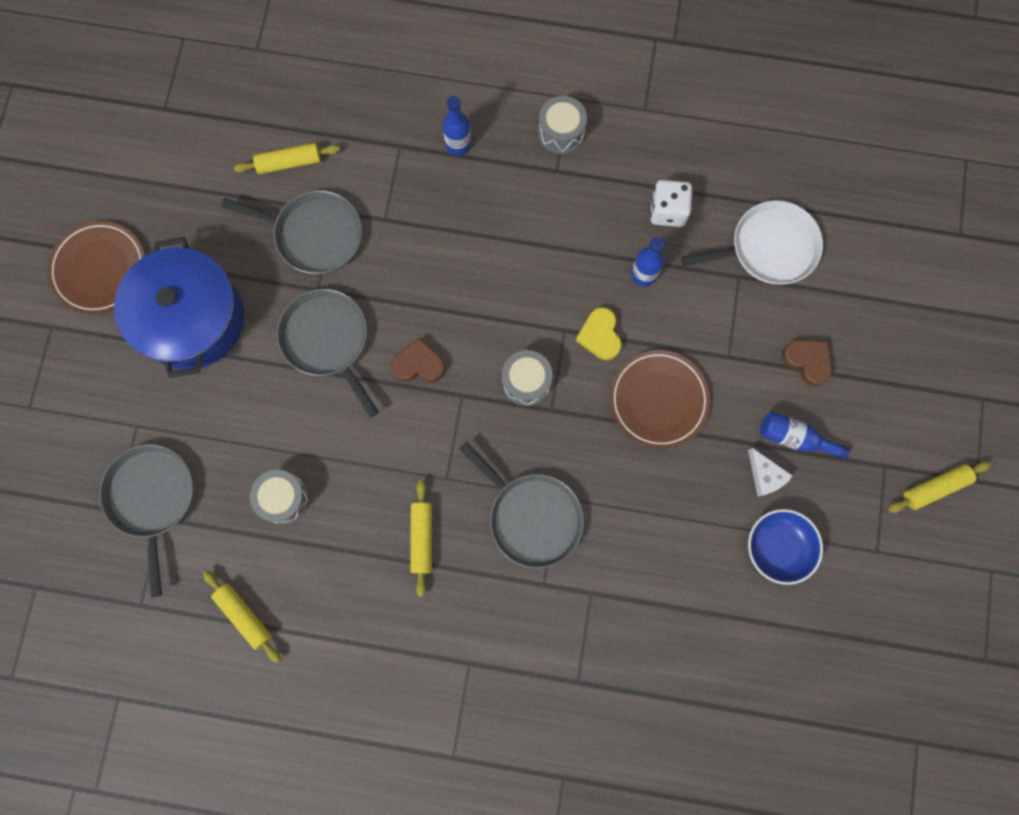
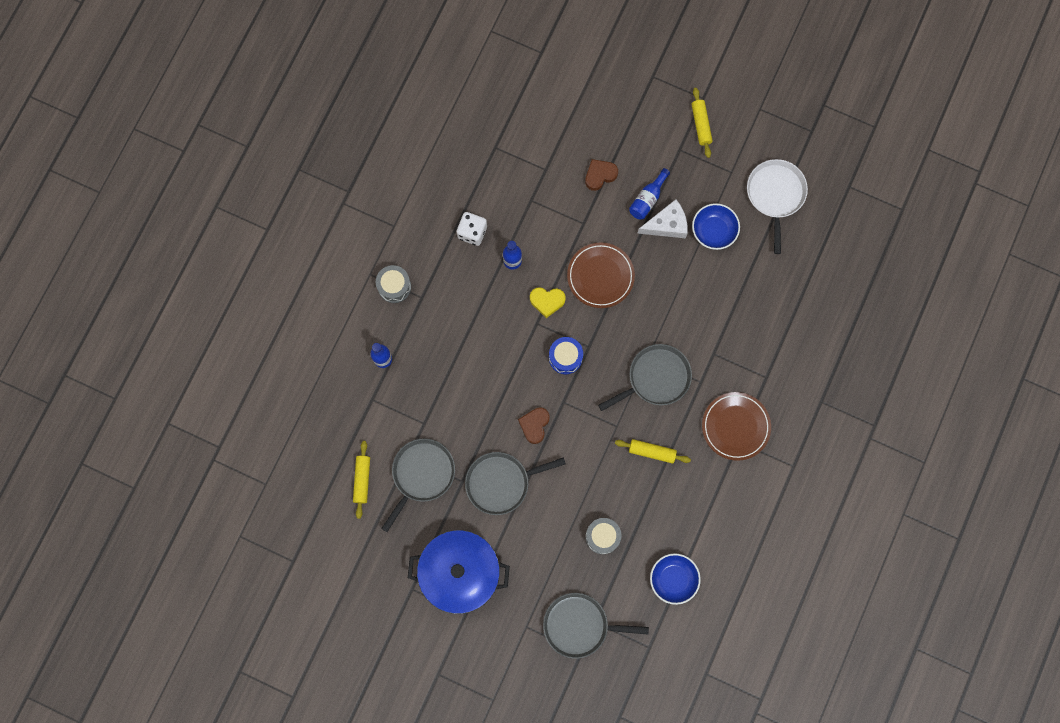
camera: 75 degrees left, 0 degrees up
brown plate [47,221,145,314] -> brown plate moved to [702,392,771,461]
yellow rolling pin [203,571,281,663] -> blue bowl [650,553,701,605]
grey drum [502,350,553,406] -> blue drum [549,337,583,374]
white pan [681,200,823,285] -> white pan moved to [747,159,808,254]
white cheese [748,448,793,497] -> white cheese [637,199,688,238], size x1.54

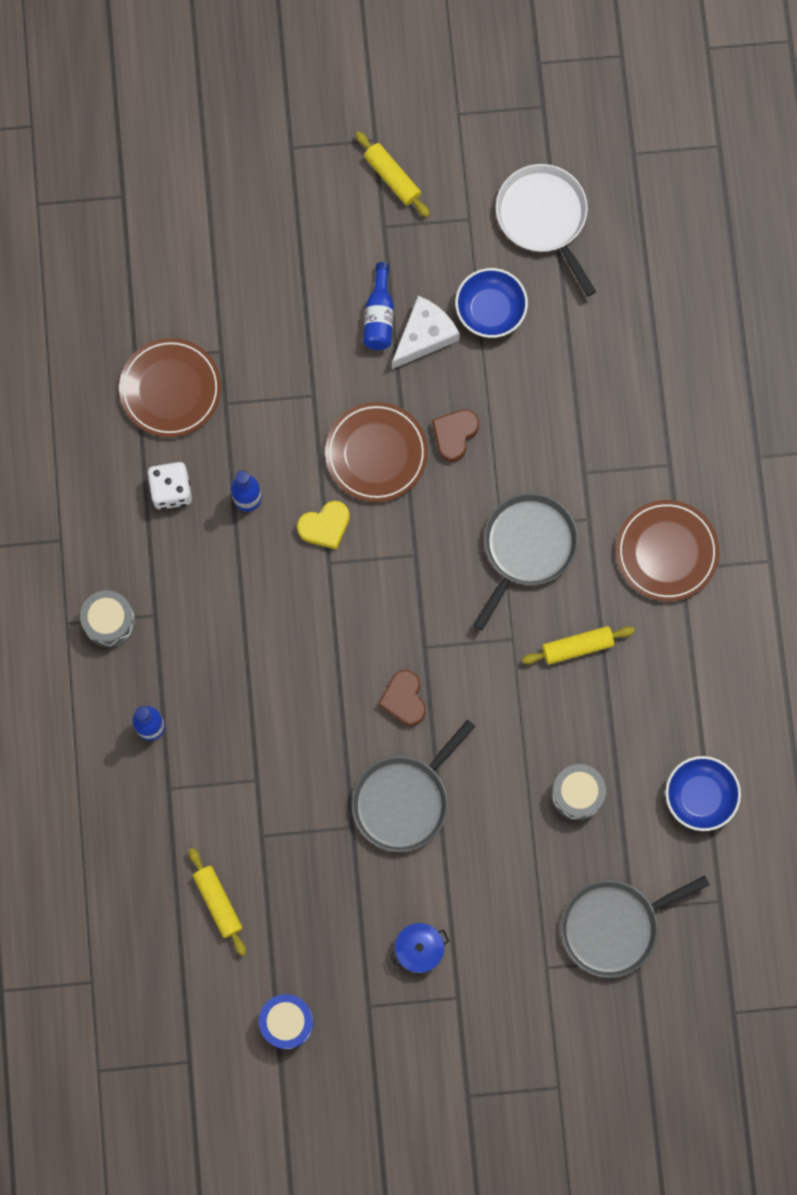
camera: 30 degrees left, 0 degrees up
grey pan [381,439,455,532] -> none
blue pot [408,530,510,614] -> blue pot [390,923,449,973], size x0.40
blue drum [549,337,583,374] -> blue drum moved to [259,994,313,1049]
brown heart [585,159,618,191] -> brown heart moved to [432,409,479,462]
none -> brown plate [119,338,221,437]

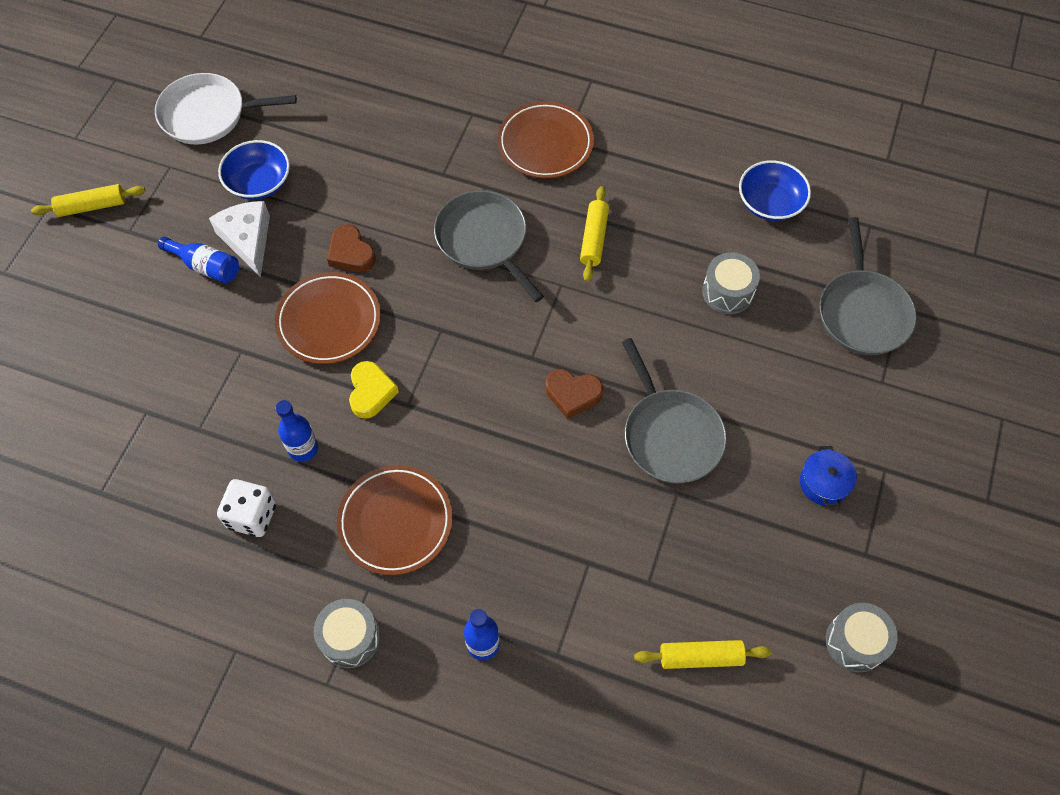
camera: 65 degrees left, 15 degrees down
brown plate [119,338,221,437] -> brown plate moved to [337,465,453,575]
blue drum [259,994,313,1049] -> grey drum [826,603,898,672]

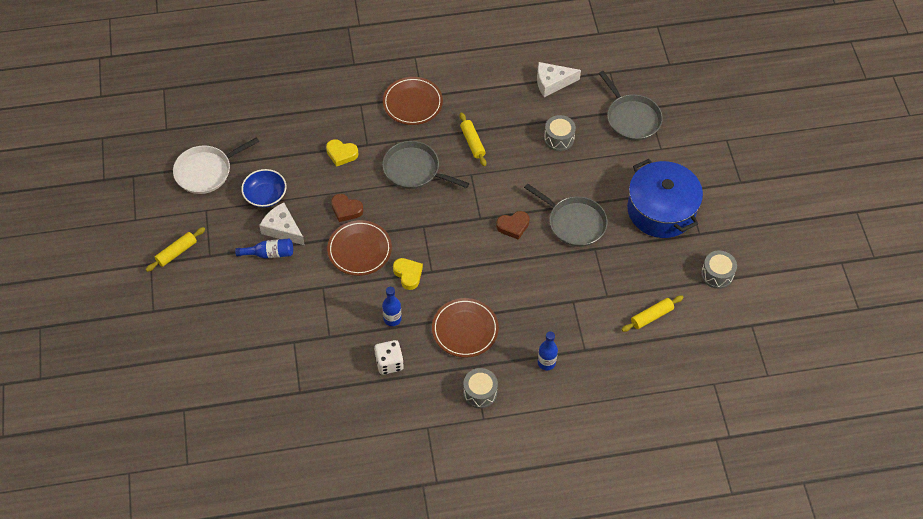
camera: 30 degrees left, 5 degrees down
blue bowl [739,160,811,221] -> white cheese [537,62,581,97]
blue pot [800,446,857,507] -> blue pot [627,159,703,238], size x2.48
none -> yellow heart [326,139,358,167]

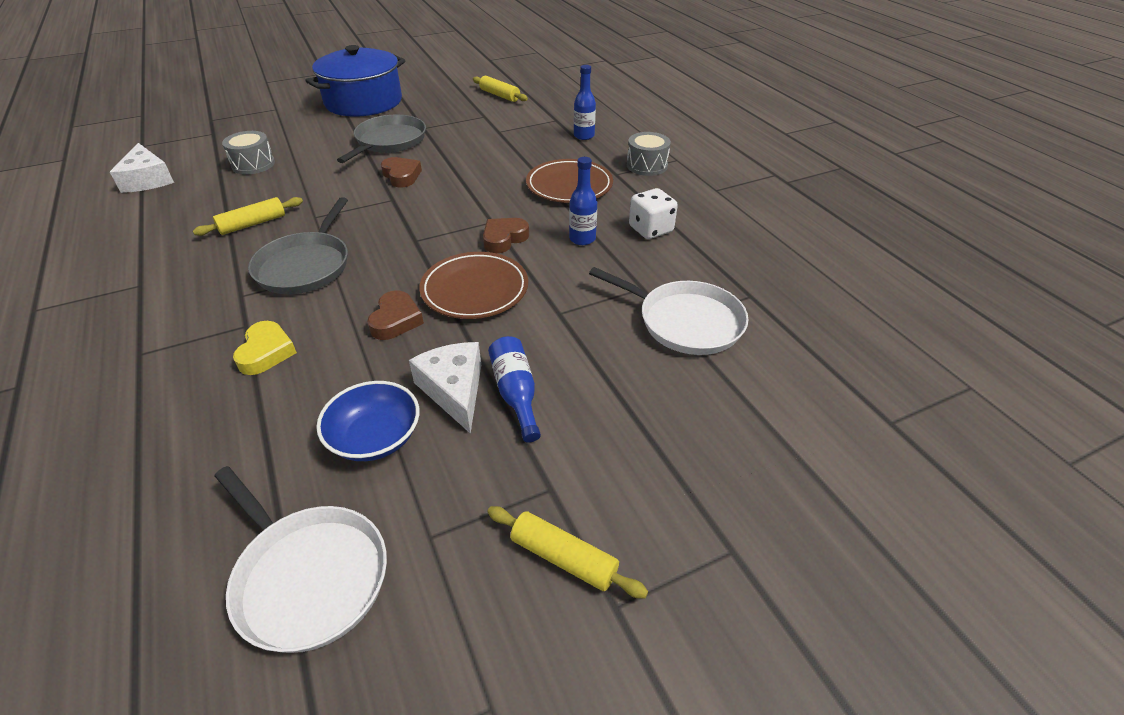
camera: 105 degrees left, 15 degrees down
white cheese [259,202,305,245] -> white cheese turned 135 degrees clockwise [409,342,481,434]
brown plate [383,77,443,125] -> none
yellow heart [393,258,423,290] -> brown heart [483,218,529,253]
grey pan [599,71,663,141] -> none
grey drum [701,251,737,289] -> none
none -> white pan [589,267,748,355]

